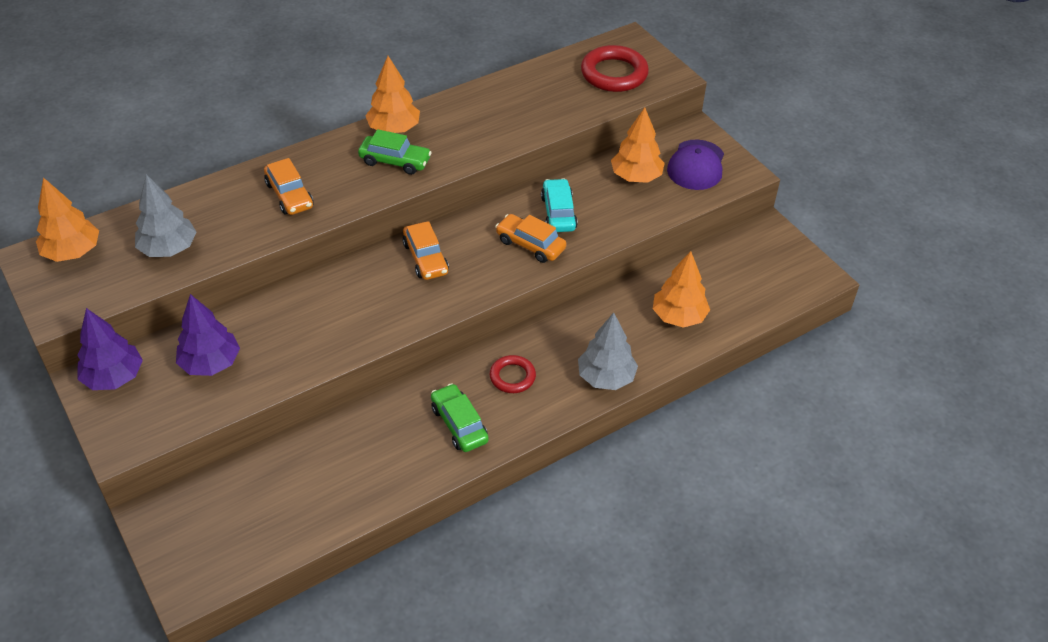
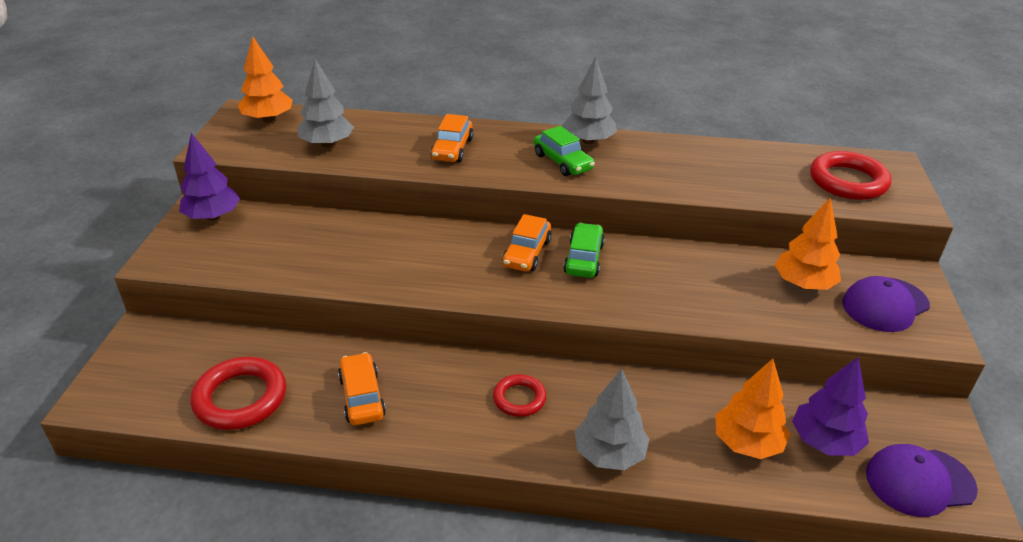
camera: 40 degrees right, 10 degrees down
purple tree [176,294,240,376] -> purple tree moved to [792,357,869,456]
orange tree [365,56,420,133] -> grey tree [562,57,617,144]
green car [431,383,489,452] -> green car moved to [563,223,605,278]
orange car [495,214,566,263] -> orange car moved to [338,352,386,425]
turquoise car [541,179,578,232] -> none
none -> red ring [191,357,286,430]
none -> purple cap [866,444,978,517]

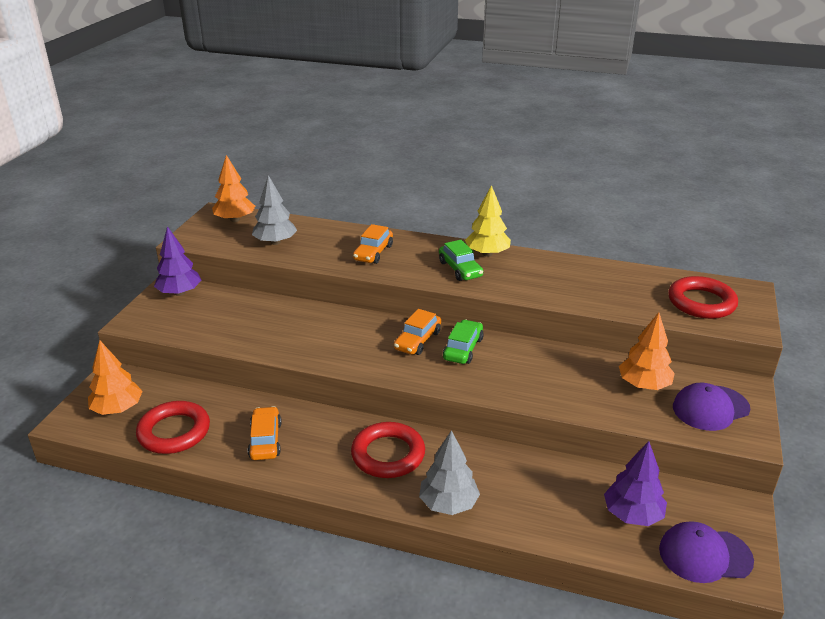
camera: 10 degrees right, 5 degrees down
red ring [493,374,547,417] -> red ring [351,422,425,478], size x1.71
grey tree [562,57,617,144] -> yellow tree [465,185,511,257]
orange tree [715,359,790,459] -> orange tree moved to [88,340,143,415]

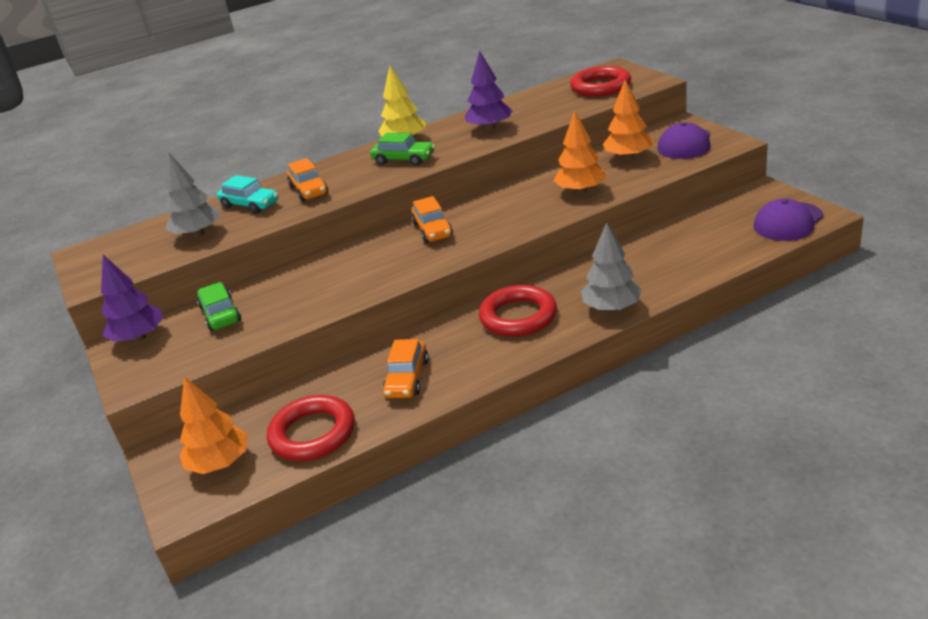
camera: 40 degrees left, 0 degrees up
orange tree [212,155,255,222] -> orange tree moved to [553,110,606,194]
orange car [248,406,282,460] -> orange car turned 120 degrees counterclockwise [383,339,429,398]
green car [443,320,484,364] -> green car moved to [197,282,241,331]
purple tree [604,441,667,526] -> purple tree moved to [465,50,513,131]
none -> turquoise car [217,175,279,214]

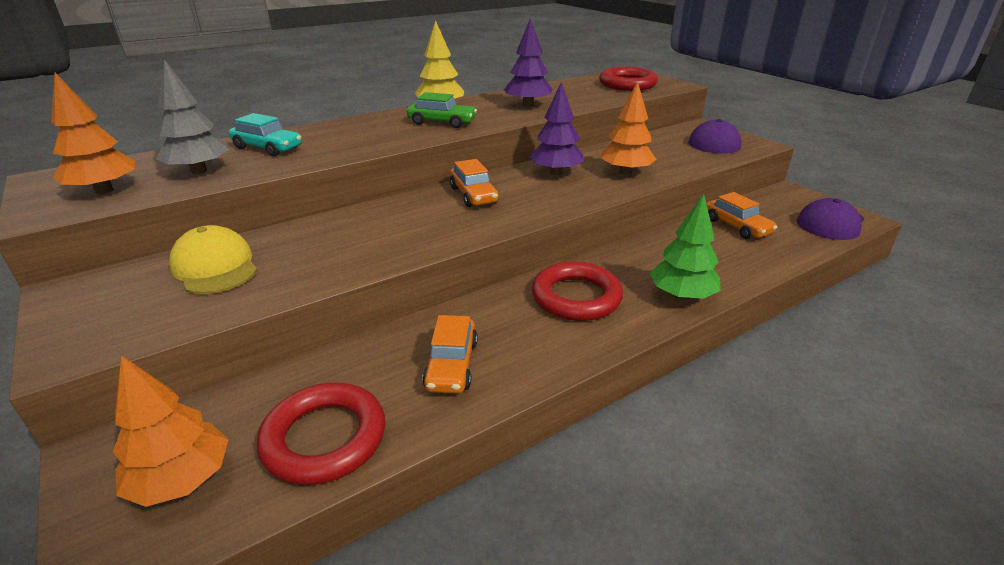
camera: 10 degrees left, 0 degrees up
purple tree [101,255,164,342] -> purple tree moved to [529,81,584,175]
green car [197,282,241,331] -> yellow cap [169,225,257,294]
orange car [287,158,328,202] -> orange car moved to [707,192,777,239]
grey tree [581,222,642,312] -> green tree [650,194,721,300]
orange tree [603,80,653,160] -> orange tree moved to [51,72,135,194]

